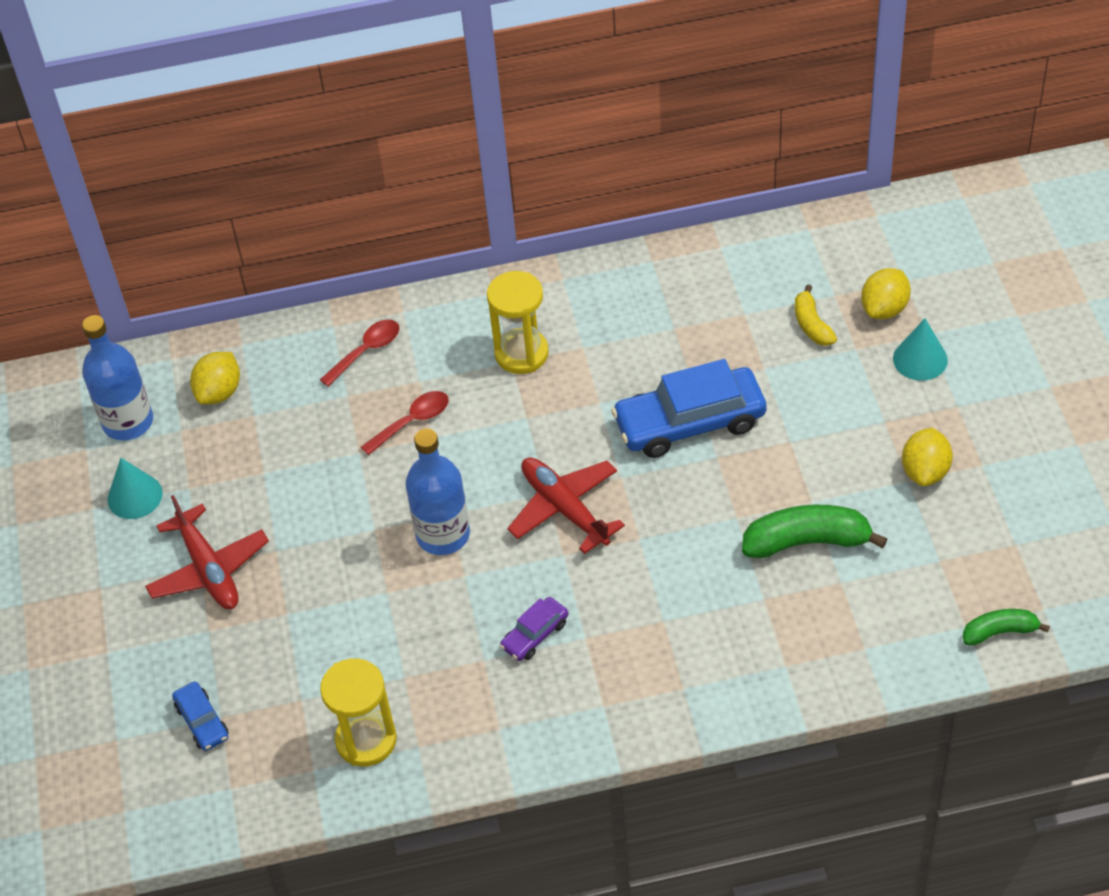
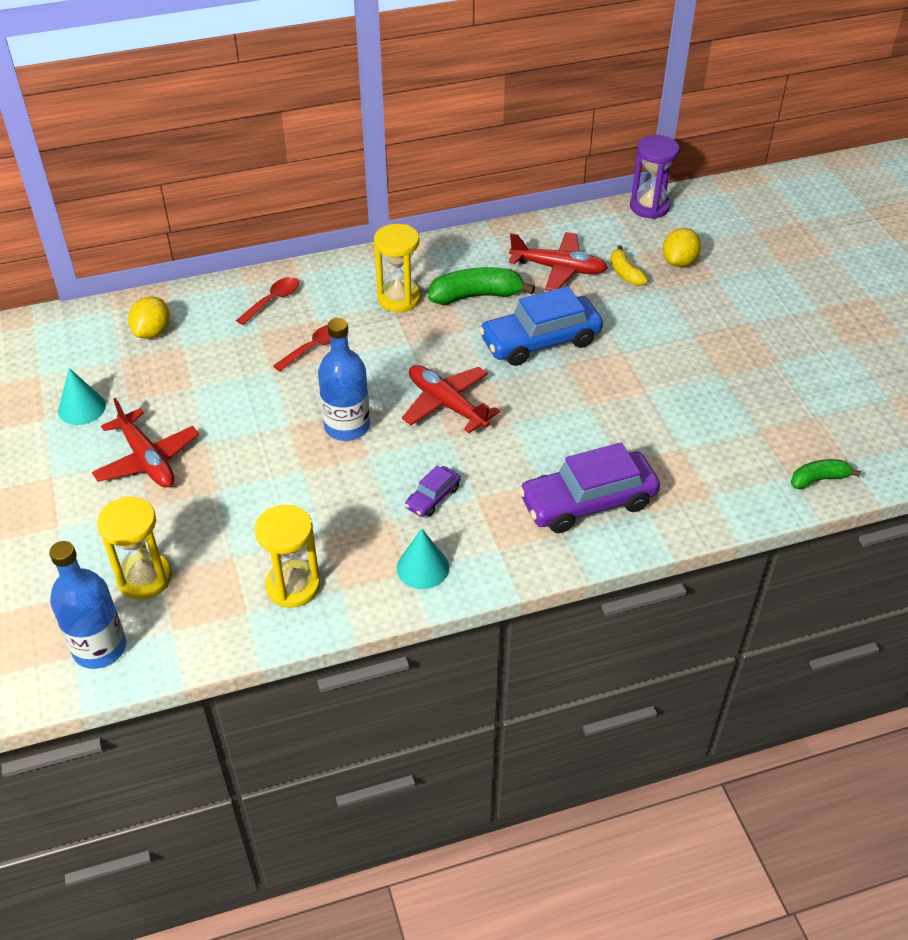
camera: 10 degrees left, 5 degrees down
blue bottle [82,315,153,440] -> blue bottle moved to [49,541,126,669]
blue car [172,681,228,751] -> yellow hourglass [97,496,172,599]
green banana [742,505,887,558] -> green banana moved to [428,267,535,305]
turquoise cone [893,318,948,381] -> turquoise cone moved to [397,529,449,589]
yellow lemon [902,428,953,486] -> none
none -> red plane [509,232,608,291]
none -> purple car [518,442,660,533]
none -> purple hourglass [630,135,679,219]

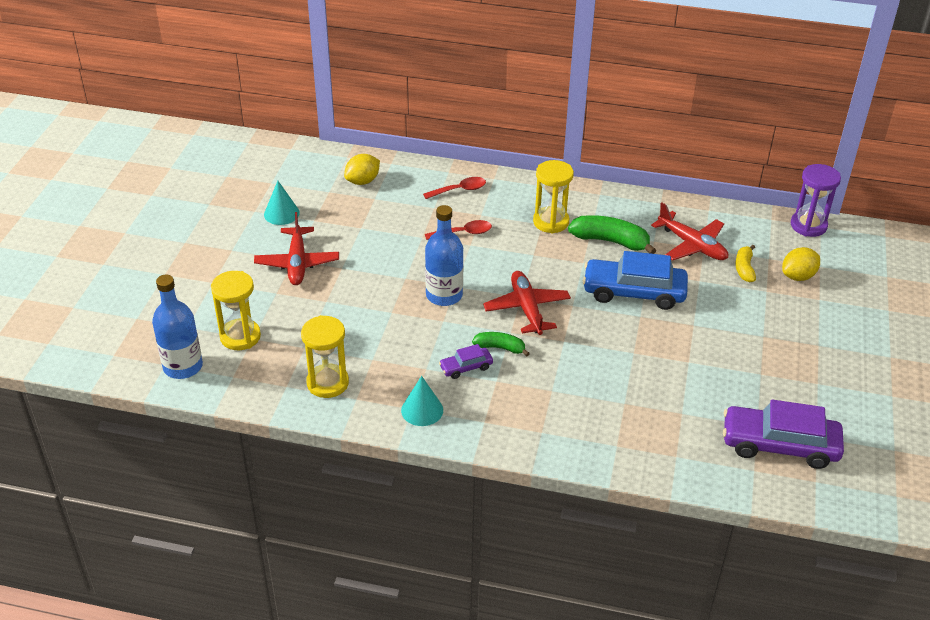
camera: 30 degrees right, 5 degrees down
purple car [518,442,660,533] -> purple car moved to [723,400,844,469]
green banana [791,459,861,489] -> green banana moved to [472,332,530,356]

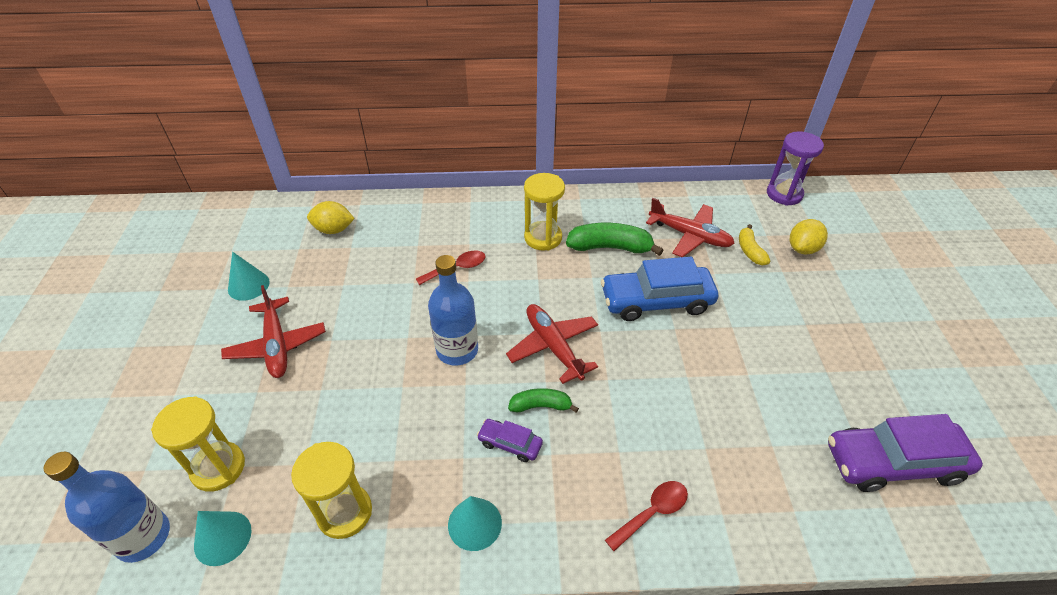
camera: 15 degrees left, 5 degrees up
yellow lemon [344,154,380,185] -> yellow lemon turned 60 degrees clockwise [307,201,355,234]
red spoon [423,177,486,199] -> red spoon moved to [605,481,688,551]
purple car [439,344,493,379] -> purple car turned 60 degrees clockwise [477,419,543,462]
none -> turquoise cone [194,511,252,566]

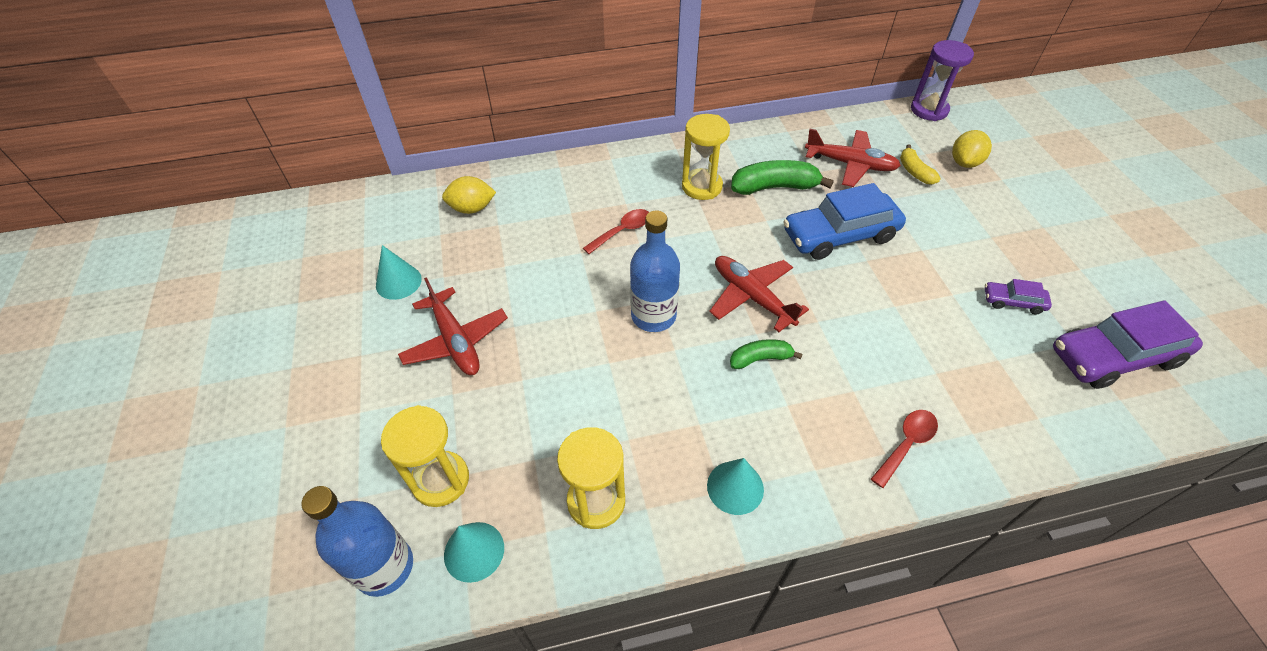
camera: 10 degrees left, 5 degrees up
purple car [477,419,543,462] -> purple car moved to [985,279,1052,314]

